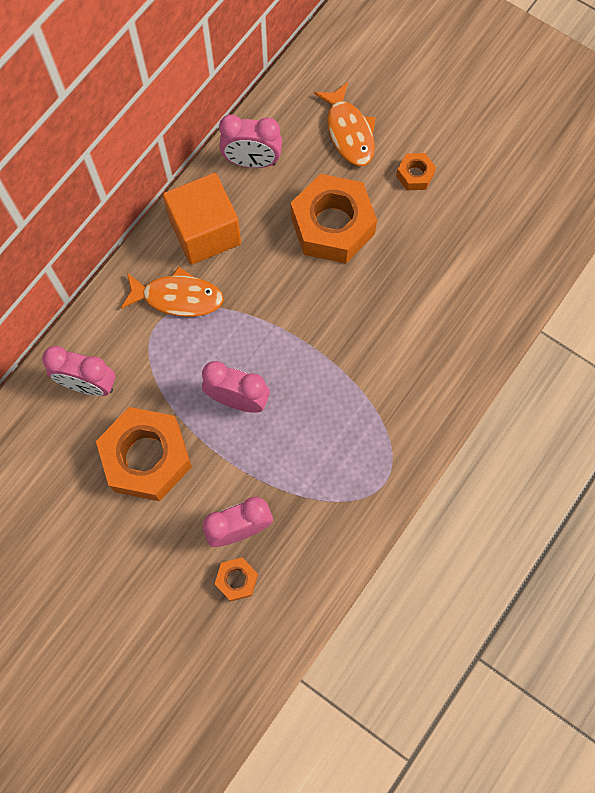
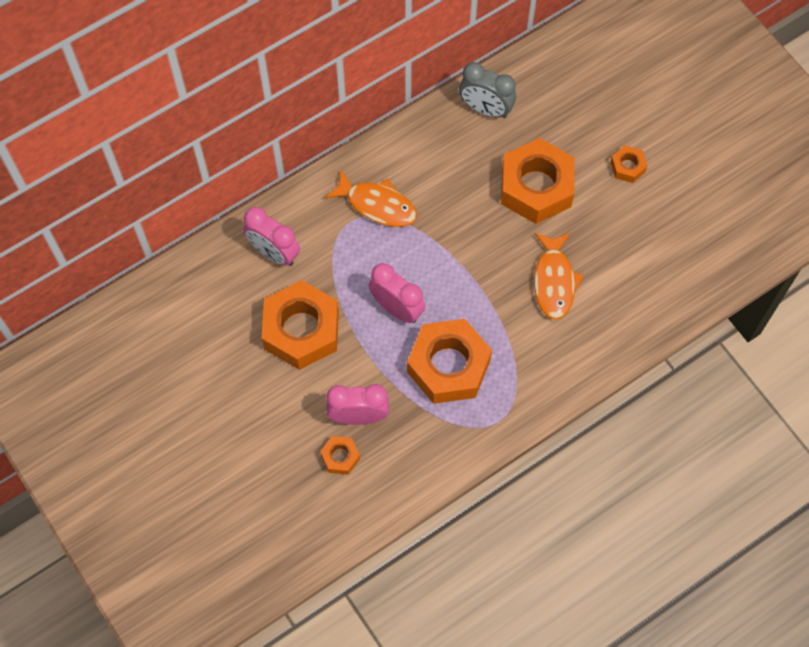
camera: 20 degrees right, 5 degrees down
orange cube [163,173,241,265] -> none
pink clock [219,114,282,168] -> grey clock [459,62,516,118]
orange fish [314,82,376,166] -> orange fish moved to [534,233,584,320]
none -> orange nut [407,319,492,404]

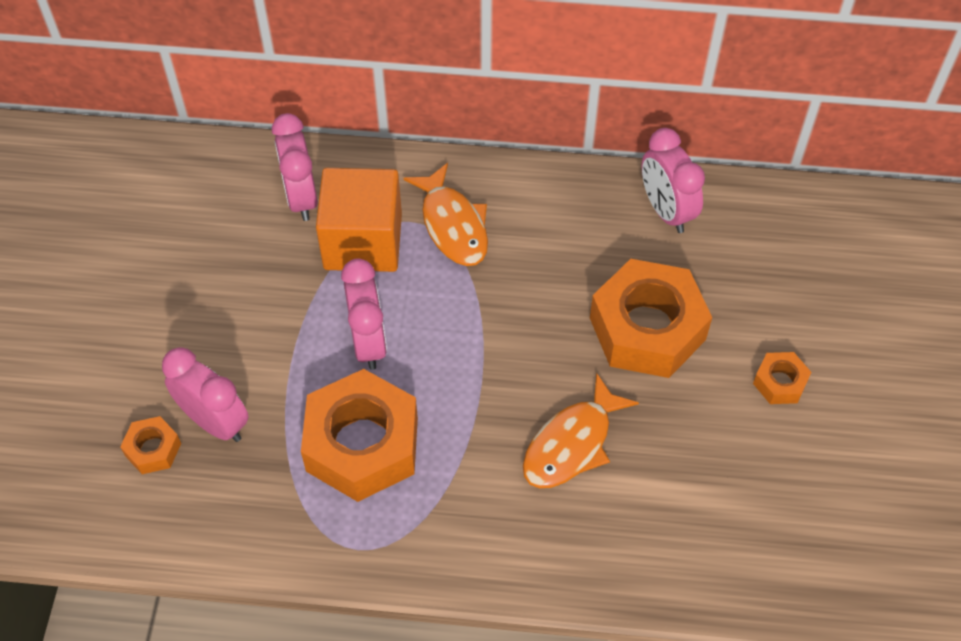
camera: 40 degrees right, 10 degrees down
orange nut [261,280,339,370] -> none
grey clock [459,62,516,118] -> pink clock [642,128,705,233]
none -> orange cube [316,168,402,272]

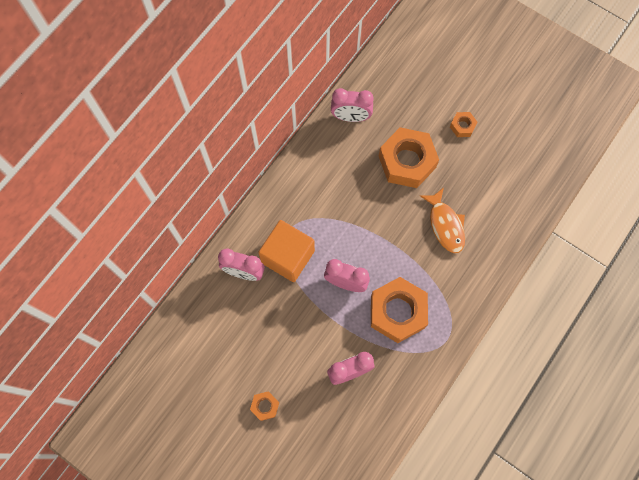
camera: 60 degrees left, 15 degrees up
orange nut [120,416,181,474] -> orange nut moved to [250,391,279,421]
orange fish [404,163,488,266] -> none

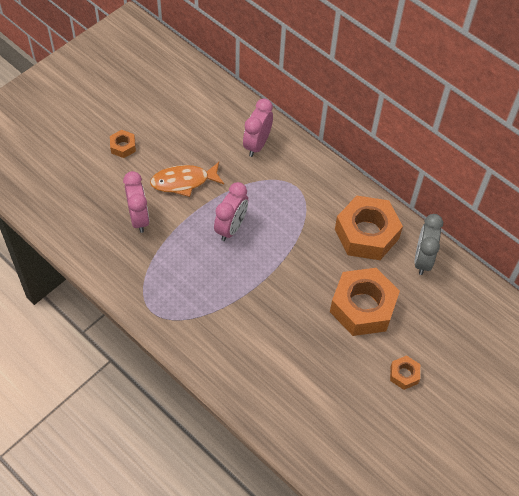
camera: 95 degrees right, 15 degrees down
orange cube [258,220,315,282] -> none
pink clock [331,88,374,122] -> grey clock [414,214,443,275]
orange nut [371,277,428,343] -> orange nut moved to [335,196,403,260]
orange fish [420,187,465,253] -> orange fish moved to [150,162,224,197]

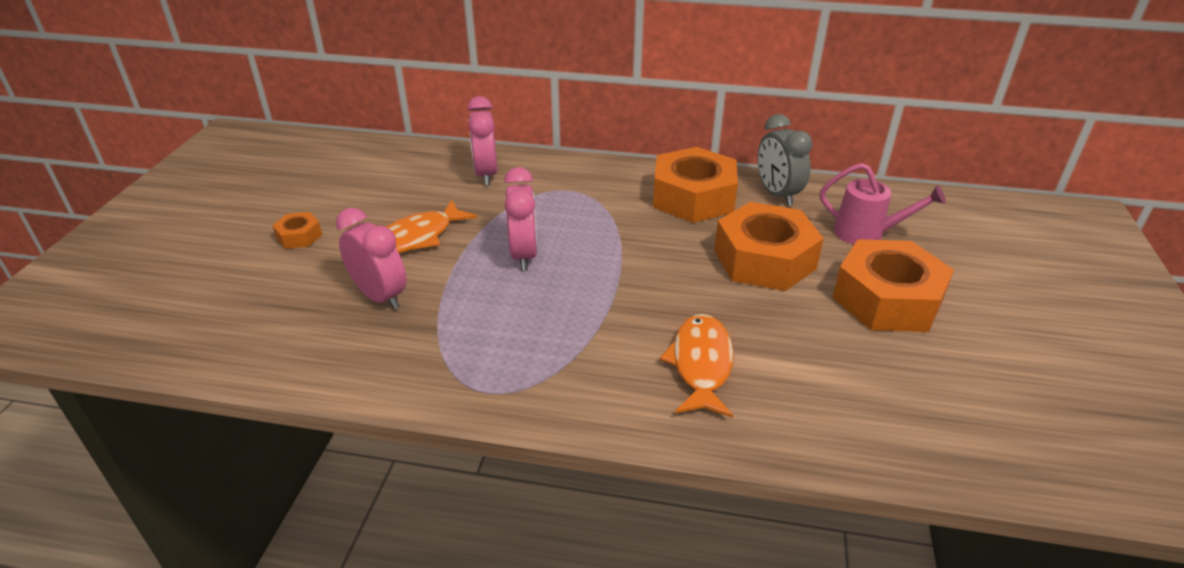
camera: 30 degrees left, 20 degrees down
orange nut [390,355,420,390] -> orange nut [832,239,954,332], size x2.20
none -> orange fish [660,314,734,418]
none -> pink watering can [820,163,946,245]

